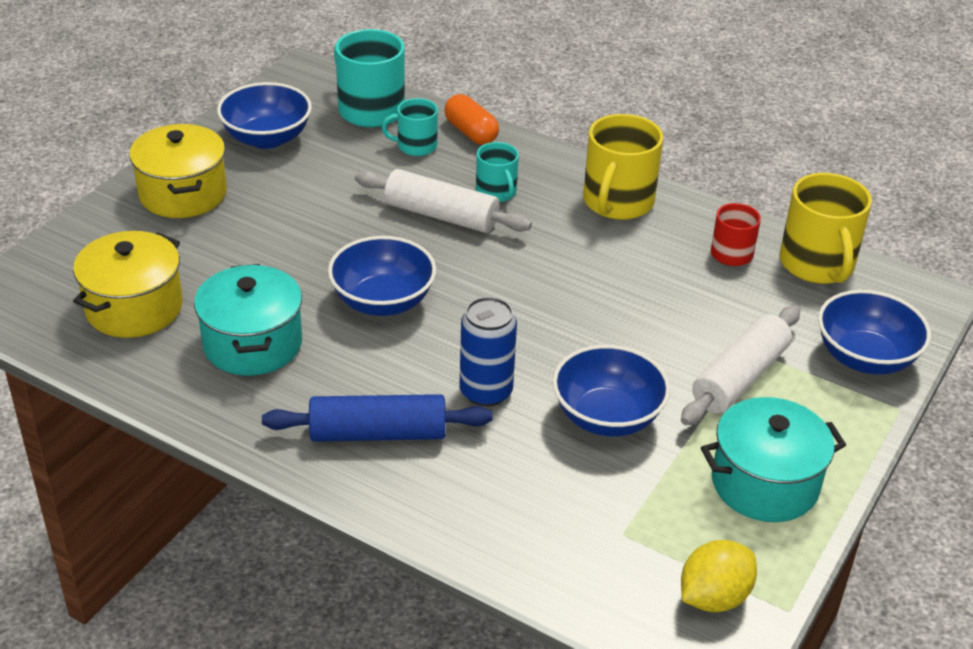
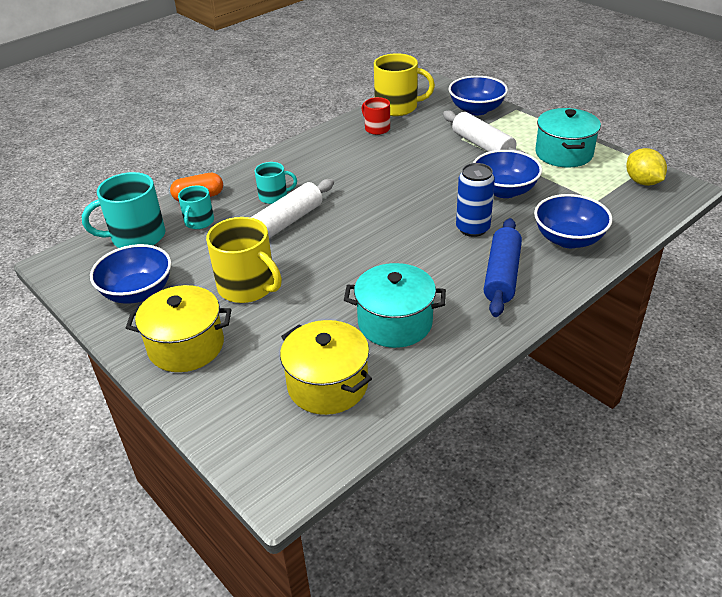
camera: 70 degrees left, 0 degrees up
blue bowl [328,236,436,316] -> blue bowl moved to [534,194,613,248]
yellow mug [583,114,663,220] -> yellow mug moved to [206,217,282,303]

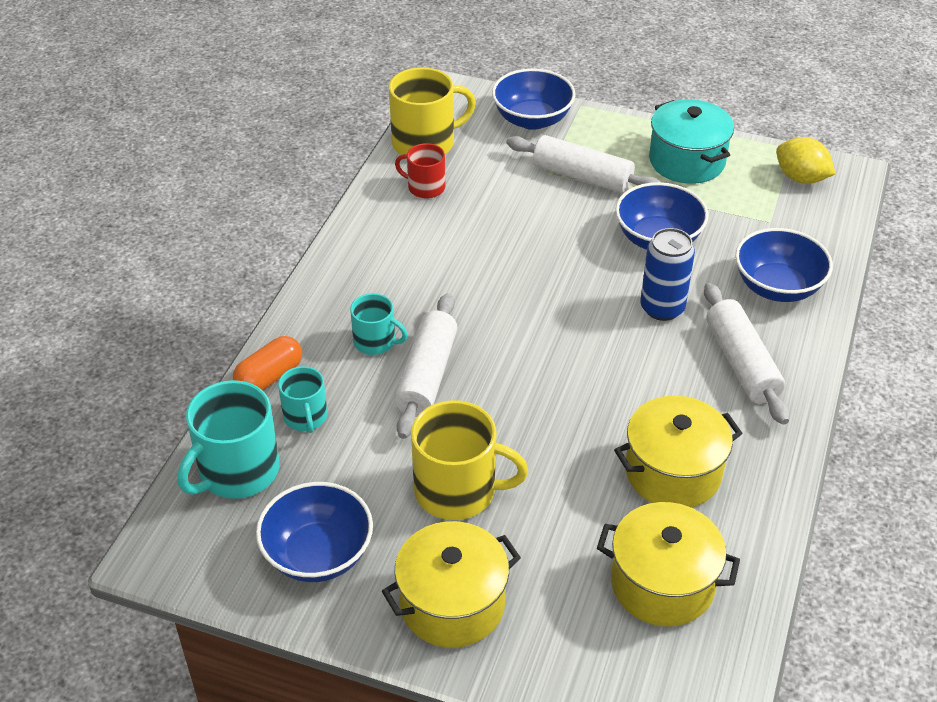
camera: 30 degrees left, 5 degrees up
turquoise mug [255,162,297,204] -> turquoise mug turned 60 degrees clockwise [350,293,408,355]
turquoise pot [344,263,446,348] -> yellow pot [614,396,743,507]
blue rolling pin [484,218,522,317] -> white rolling pin [704,283,790,425]

